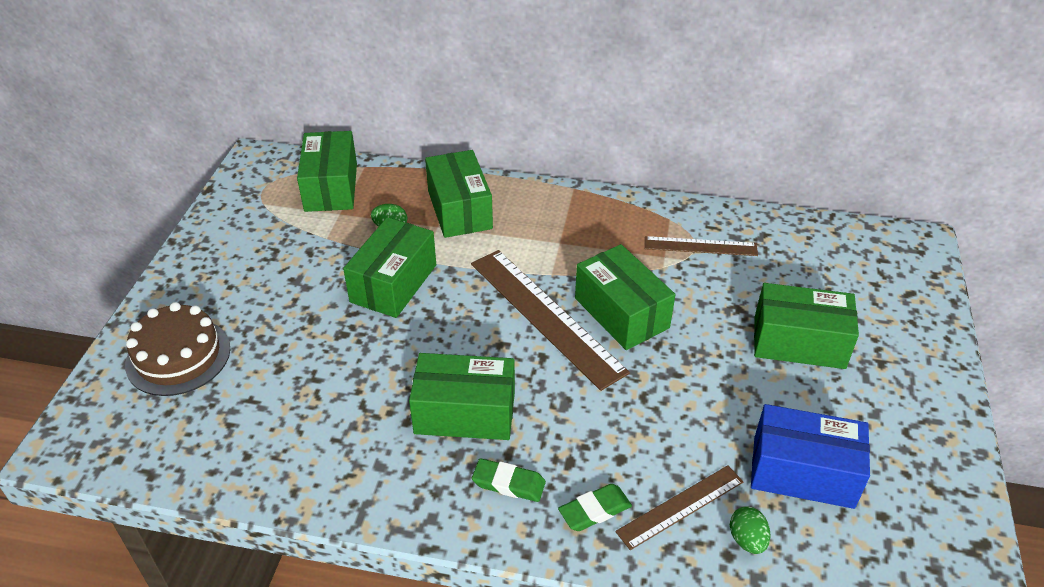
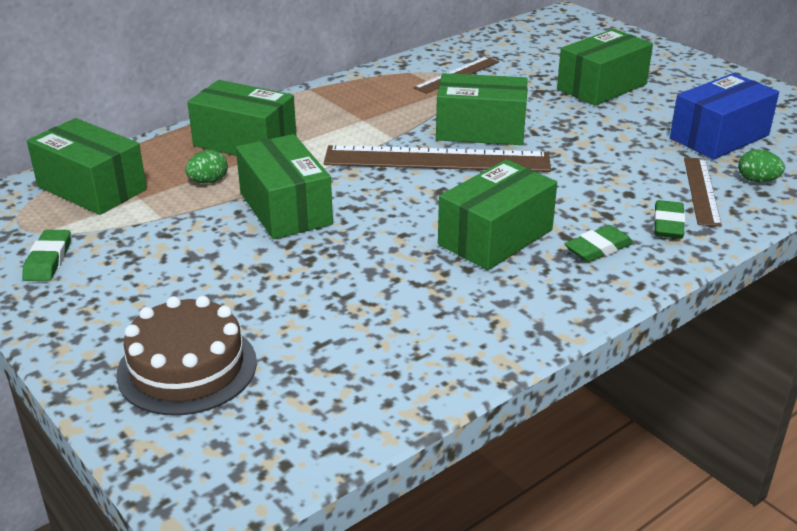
camera: 50 degrees left, 10 degrees down
none -> green eraser [22,230,71,281]

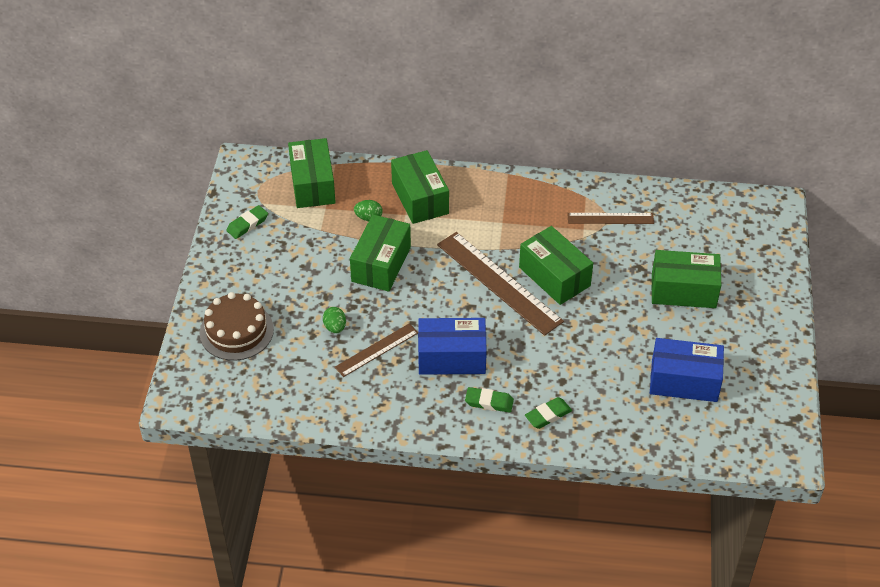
camera: 45 degrees right, 15 degrees up
green box [438,159,557,270] -> blue box [418,318,487,375]
brown ruler [684,157,722,227] -> brown ruler moved to [335,323,418,377]
green egg [738,149,785,182] -> green egg moved to [323,307,346,333]

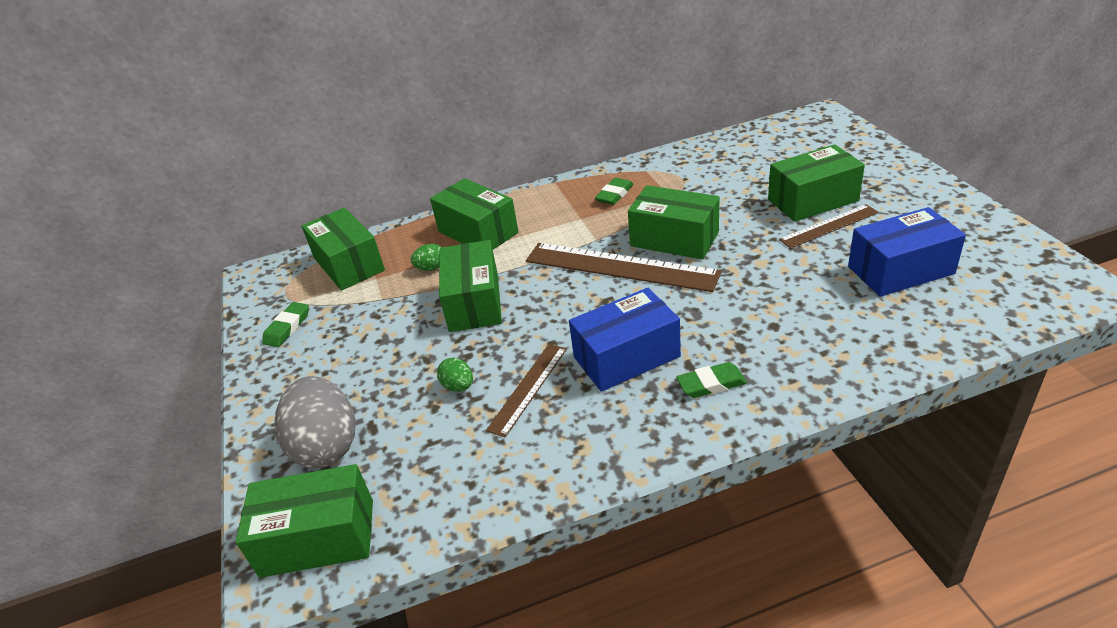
camera: 20 degrees left, 10 degrees down
brown cake [199,292,274,361] -> grey egg [274,376,356,468]
green eraser [525,397,572,429] -> green eraser moved to [595,178,634,205]
brown ruler [567,213,654,224] -> brown ruler moved to [779,204,879,249]
none -> green box [236,464,373,578]

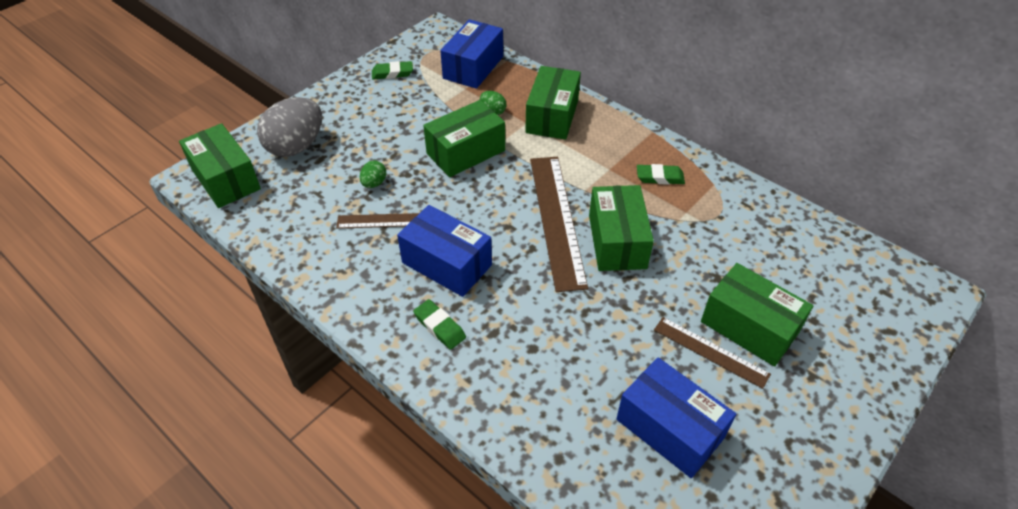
camera: 55 degrees right, 10 degrees up
green box [302,207,385,291] -> blue box [440,19,503,89]

